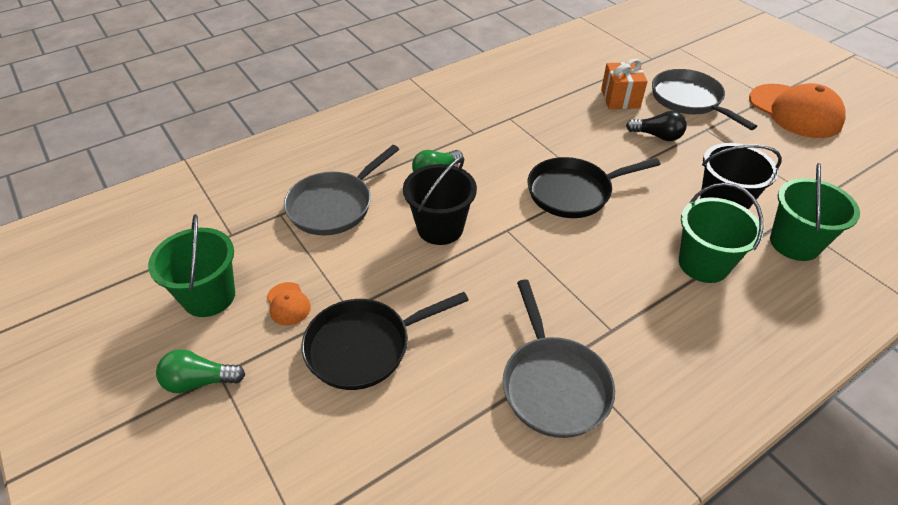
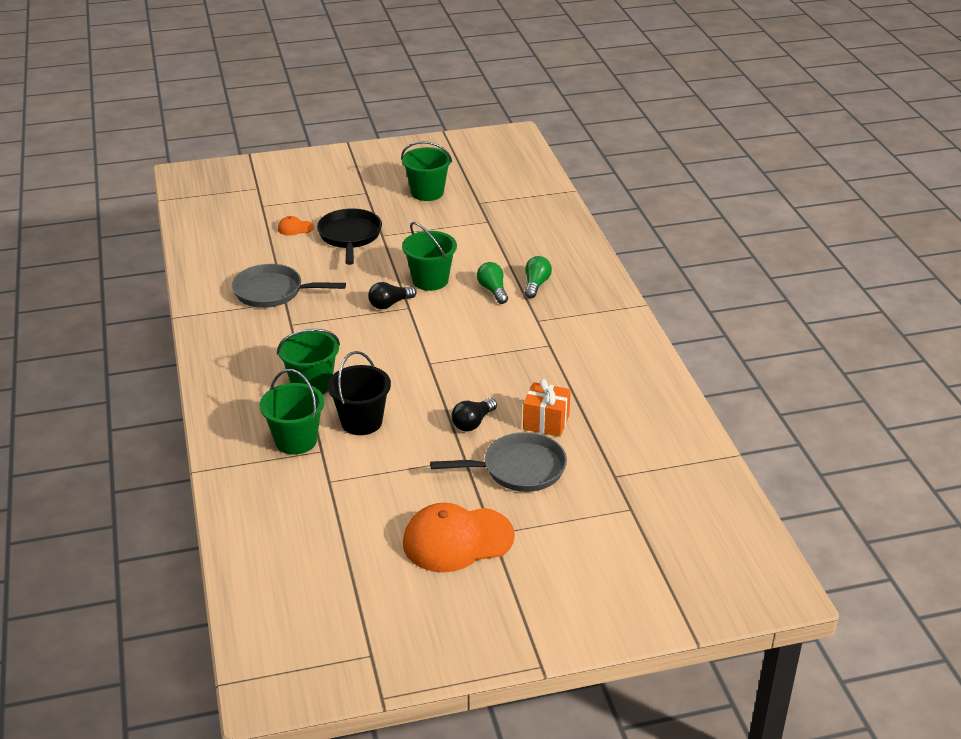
camera: 110 degrees right, 10 degrees down
green light bulb [156,349,245,393] -> green light bulb moved to [525,256,552,298]
orange cap [267,282,311,326] -> orange cap moved to [278,216,314,236]
grey pan [284,145,399,235] -> none
black bucket [403,156,477,245] -> green bucket [402,222,457,291]
black pan [527,157,661,218] -> none
none -> black light bulb [368,282,417,309]

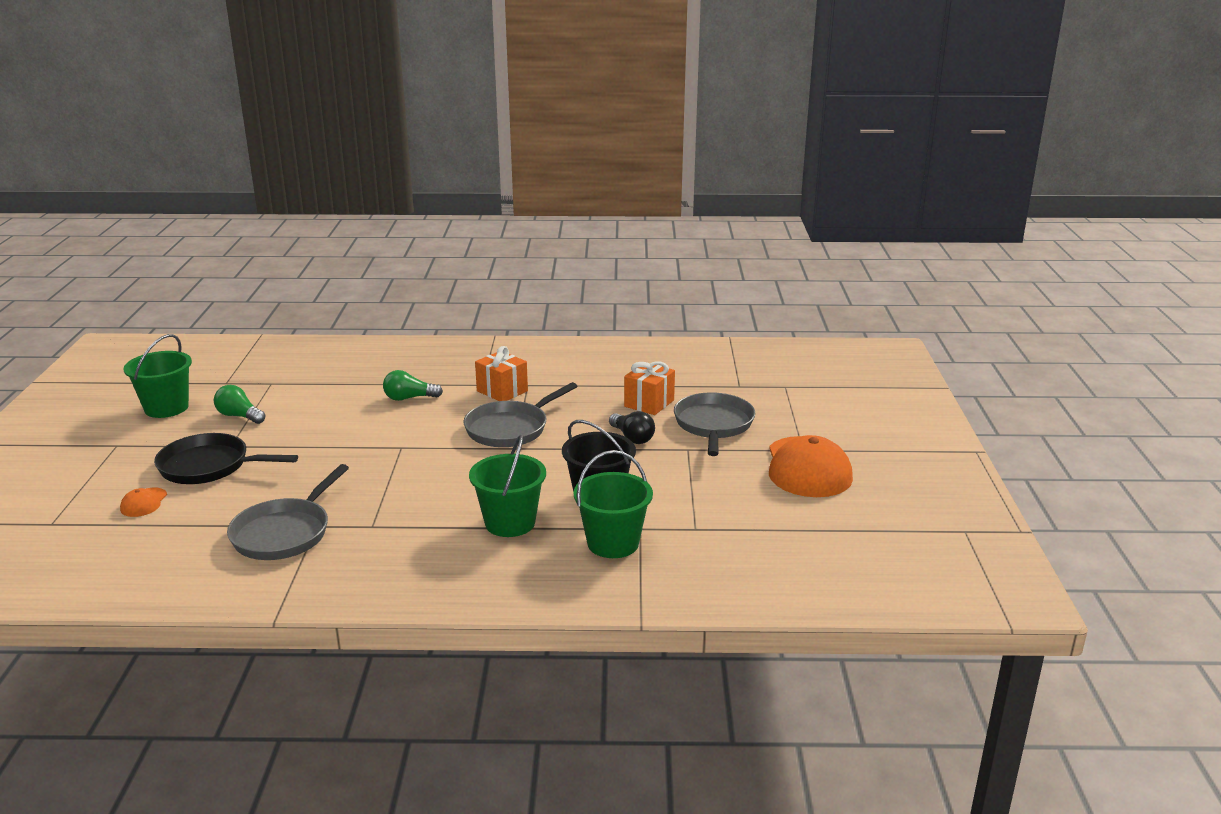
camera: 75 degrees left, 10 degrees down
black light bulb [368,282,417,309] -> none
green bucket [402,222,457,291] -> none
green light bulb [525,256,552,298] -> green light bulb moved to [214,385,266,424]
none -> grey pan [463,382,578,447]
none -> orange gift [475,346,528,401]

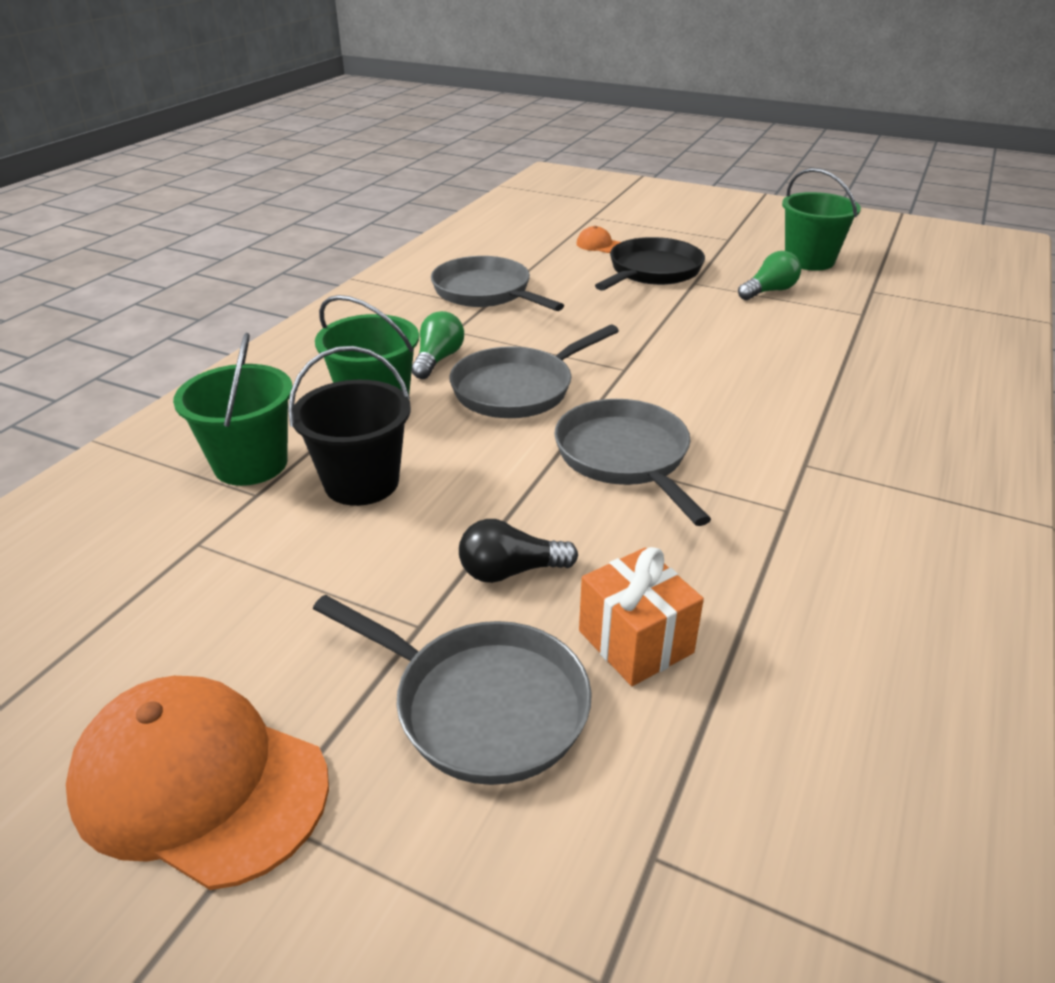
camera: 115 degrees right, 10 degrees up
green light bulb [383,370,443,401] -> green light bulb moved to [412,311,464,379]
orange gift [475,346,528,401] -> none
none -> grey pan [450,325,619,418]

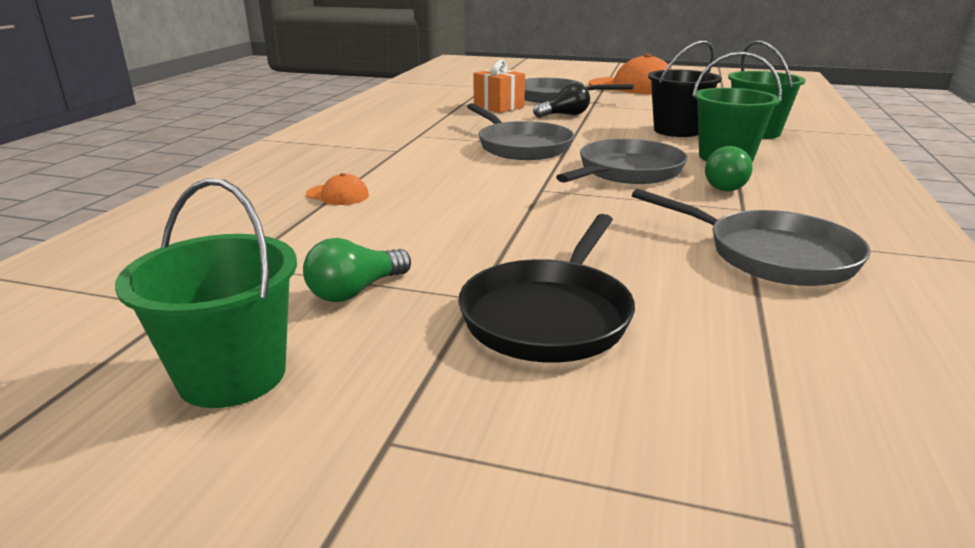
camera: 170 degrees right, 10 degrees down
orange cap [576,226,621,253] -> orange cap moved to [306,173,369,205]

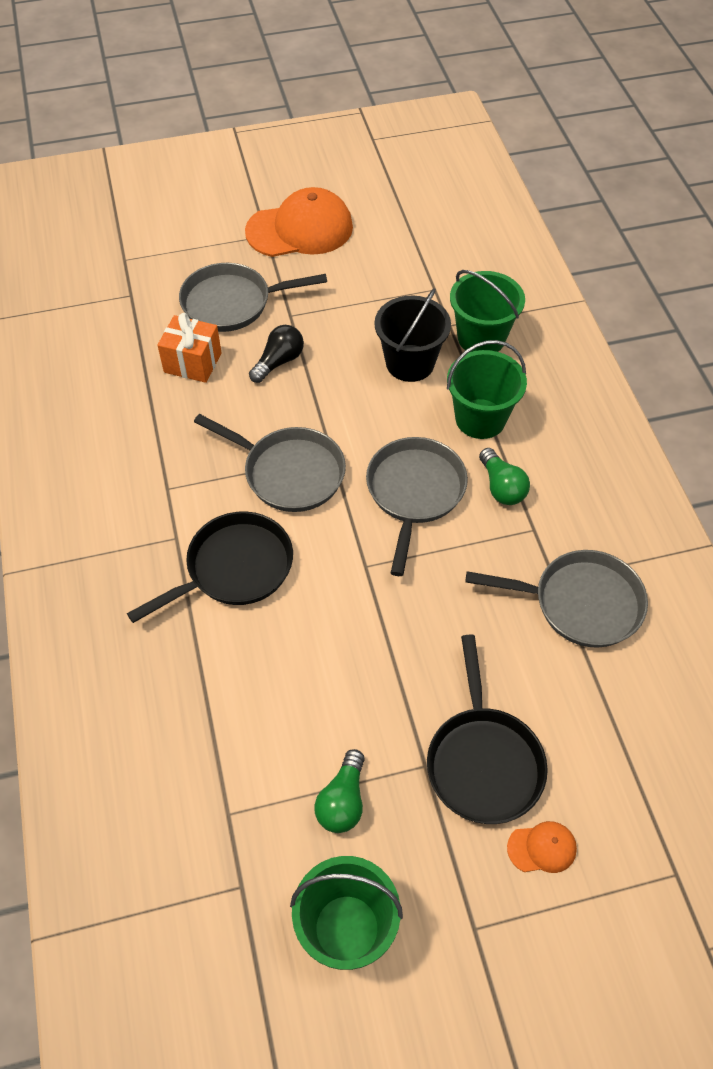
camera: 30 degrees left, 30 degrees up
orange cap [306,173,369,205] -> orange cap moved to [507,821,577,873]
none -> black pan [127,511,293,623]

